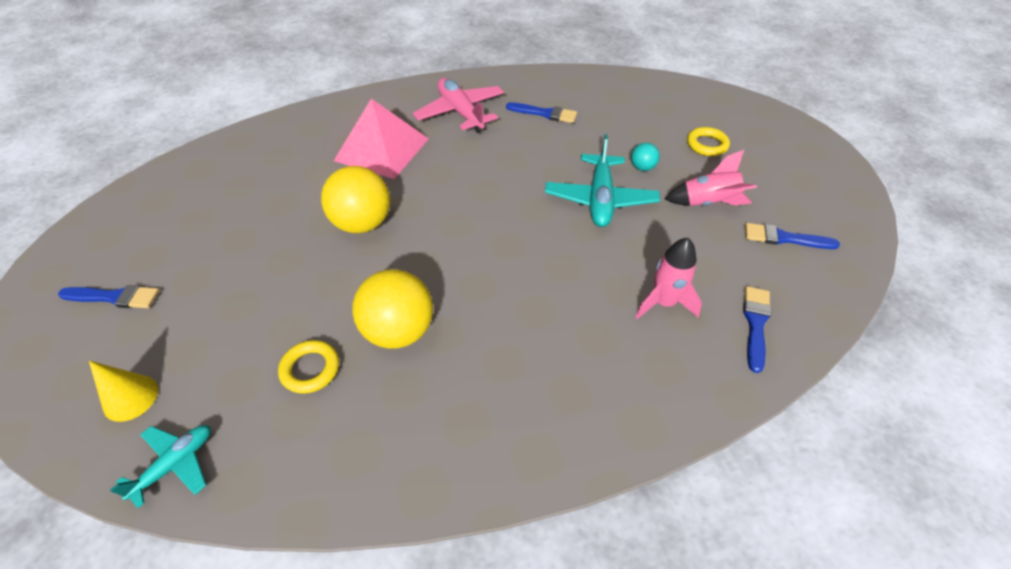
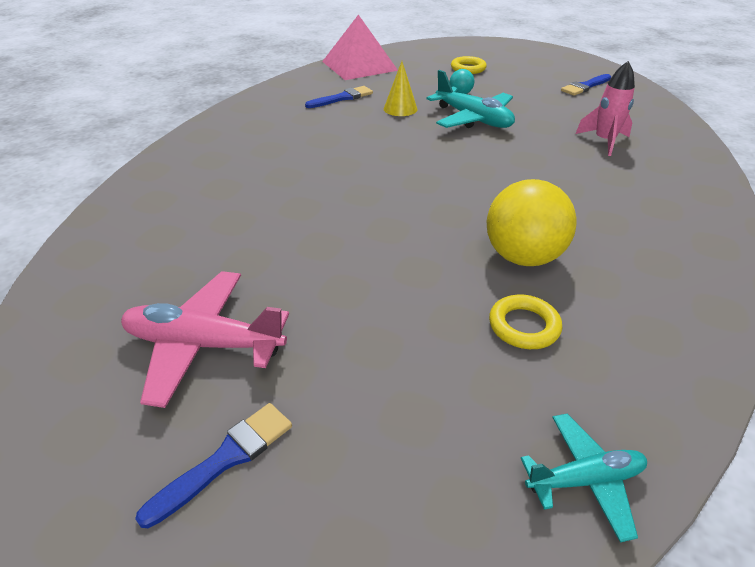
camera: 50 degrees left, 10 degrees down
yellow cone [89,361,158,422] -> yellow cone moved to [384,61,418,116]
turquoise plane [110,425,211,508] -> turquoise plane turned 90 degrees clockwise [521,414,647,542]
yellow ball [321,166,390,233] -> none
pink pyramid [334,98,429,179] -> pink pyramid moved to [322,15,398,80]
pink plane [413,78,504,133] -> pink plane moved to [121,271,289,408]
pink rocket [665,150,757,206] -> none
blue brush [743,286,771,373] -> none

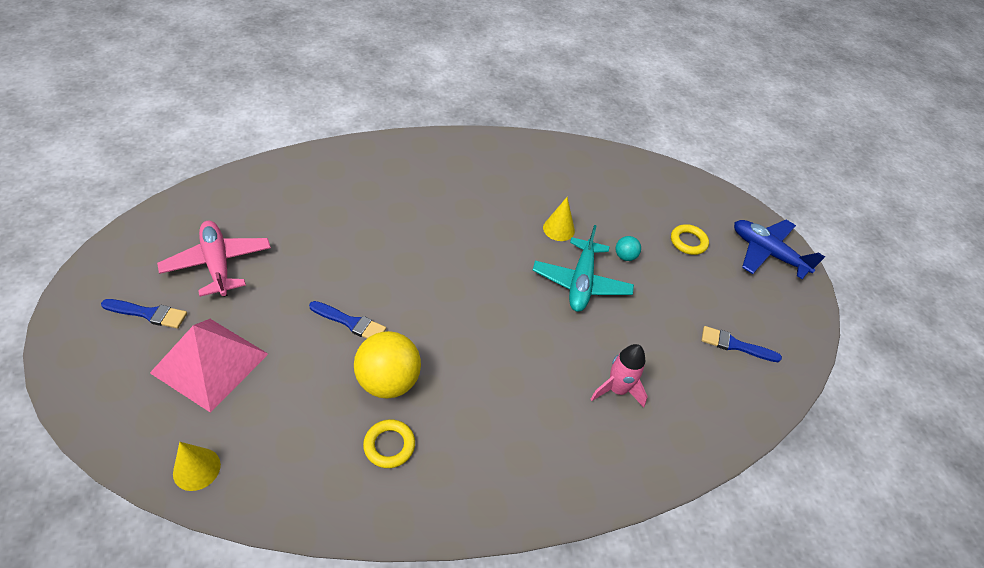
camera: 50 degrees right, 10 degrees up
blue brush [305,86,373,108] -> blue brush moved to [309,301,386,339]
pink pyramid [322,15,398,80] -> pink pyramid moved to [150,319,268,413]
yellow ring [489,295,562,349] -> yellow ring moved to [363,419,415,468]
turquoise plane [521,414,647,542] -> yellow cone [173,442,221,491]
none -> blue plane [734,220,825,279]

